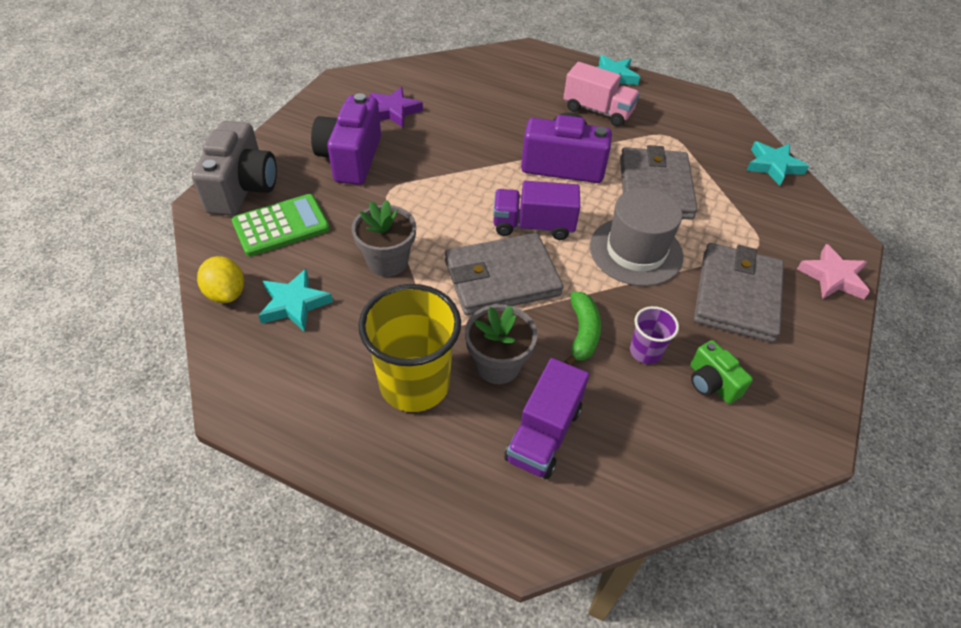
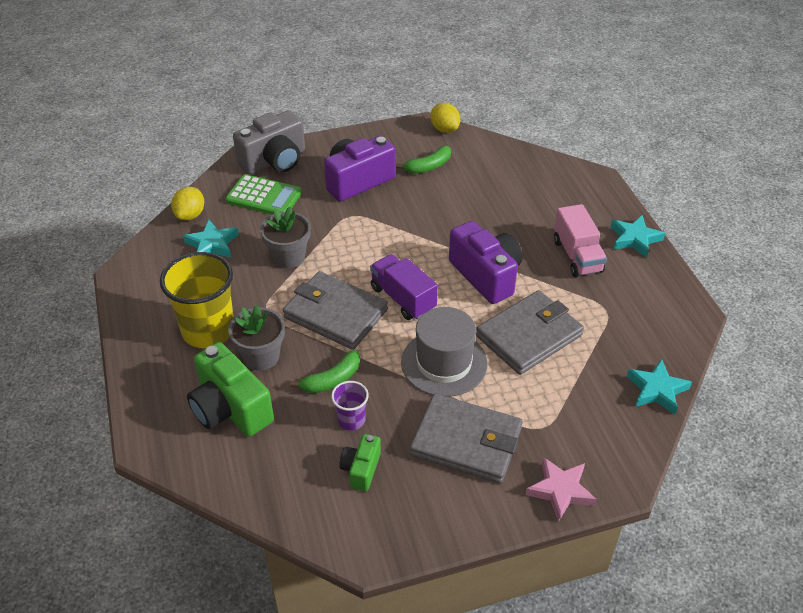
camera: 50 degrees right, 5 degrees down
purple star [370,87,423,127] -> green banana [396,146,451,174]
purple truck [504,358,589,479] -> green camera [187,342,274,437]
grey wallet [694,243,784,343] -> grey wallet turned 45 degrees clockwise [410,393,523,483]
none -> yellow lemon [430,103,460,133]

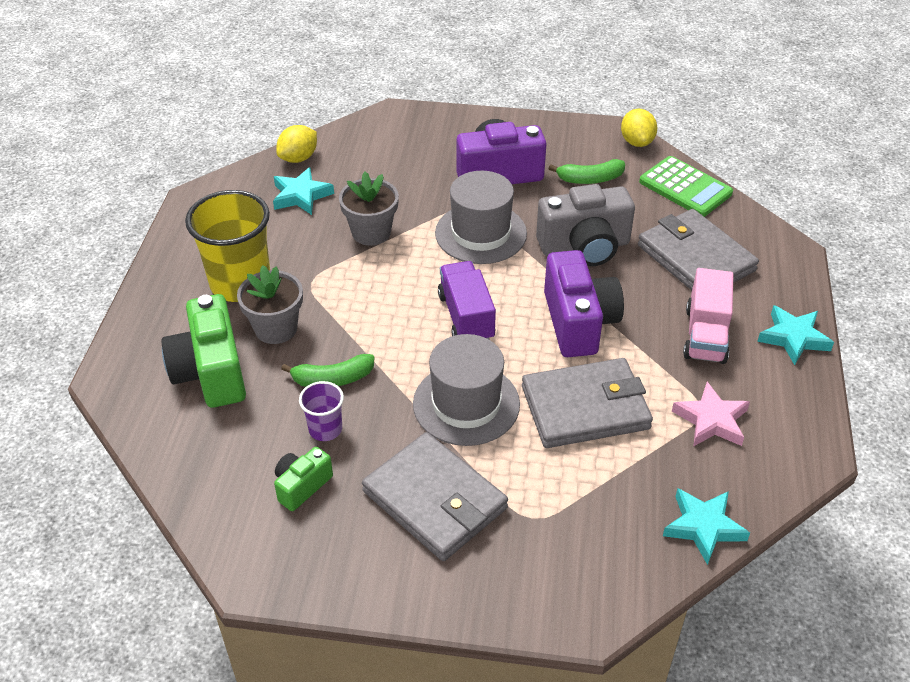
camera: 25 degrees right, 0 degrees up
green calculator [225,174,302,215] -> green calculator moved to [639,156,733,217]
grey camera [233,110,305,174] -> grey camera moved to [536,184,635,266]
grey wallet [283,271,388,350] -> grey wallet moved to [638,209,759,290]
pink star [526,457,597,522] -> pink star moved to [672,382,750,447]
none -> grey hat [435,171,527,264]

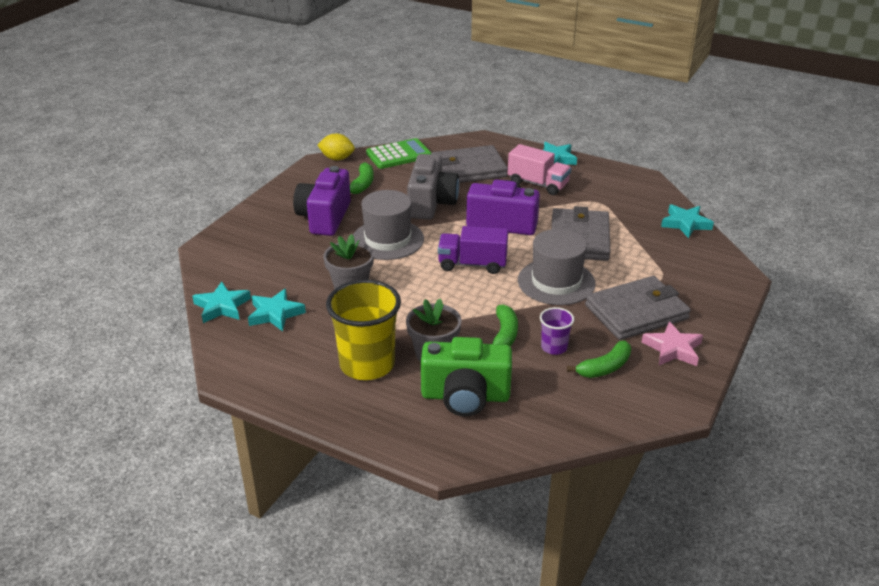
camera: 70 degrees left, 10 degrees down
green camera [274,447,333,511] -> green banana [567,341,631,378]
yellow lemon [276,125,317,163] -> turquoise star [192,281,251,323]
pink star [672,382,750,447] -> pink star moved to [641,321,703,366]

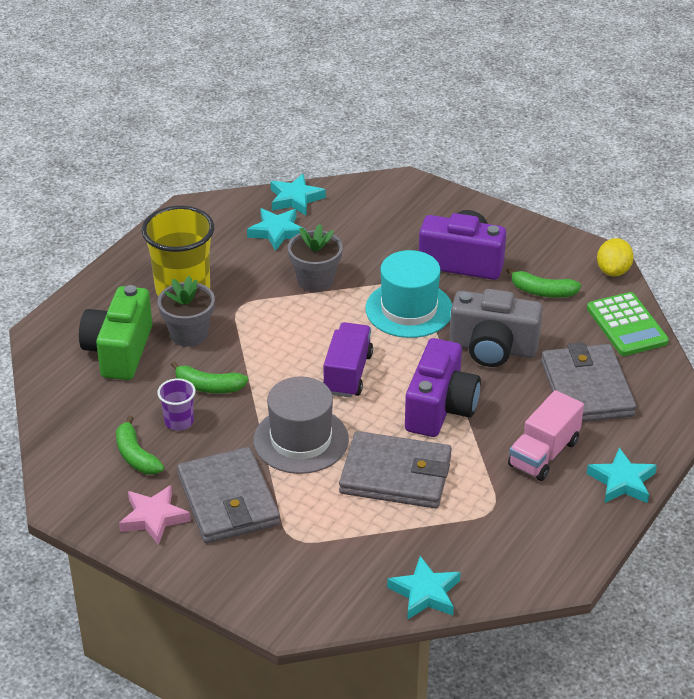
camera: 95 degrees right, 5 degrees up
grey hat [353,190,424,260] -> turquoise hat [365,250,452,338]

